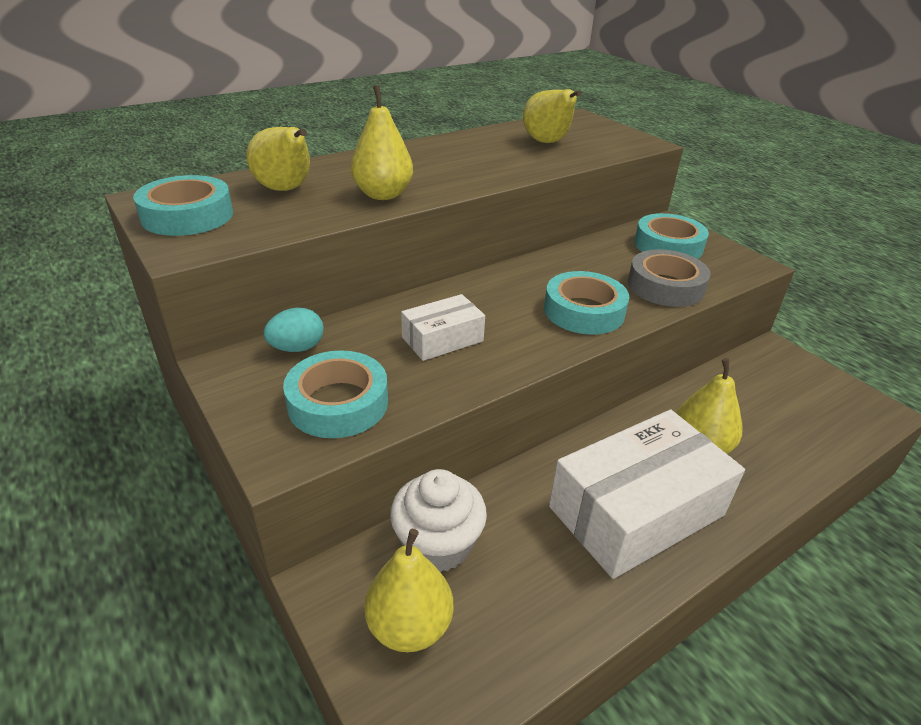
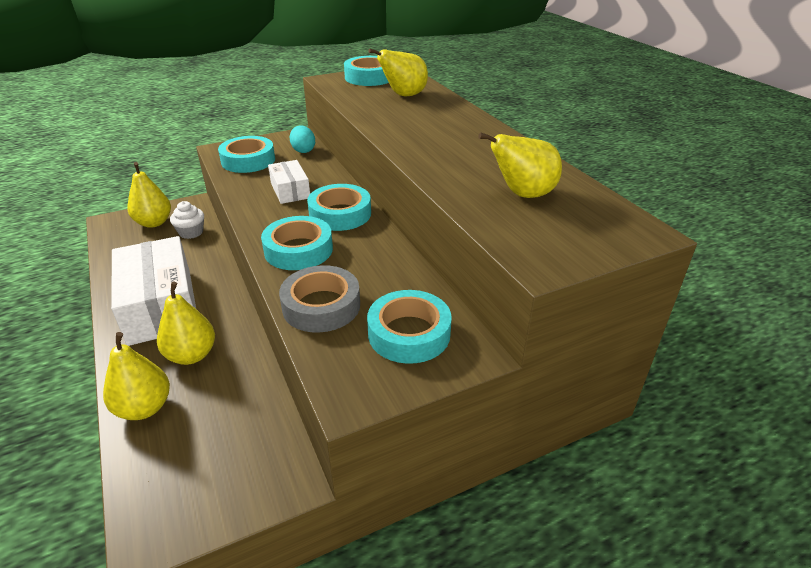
camera: 100 degrees right, 0 degrees up
yellow pear [351,85,413,200] -> yellow pear moved to [103,332,170,420]
white cupcake [390,469,487,572] -> white cupcake [170,201,204,239], size x0.66
none -> turquoise tape [307,184,371,231]

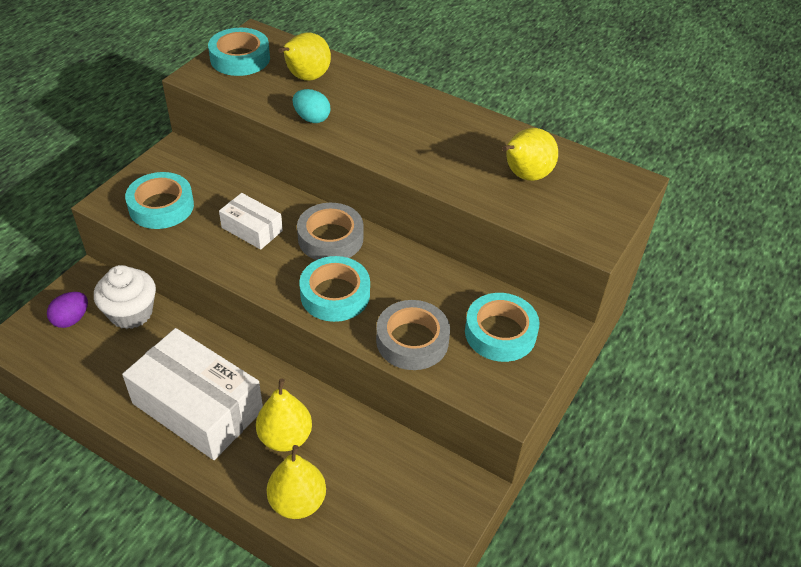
camera: 35 degrees left, 10 degrees up
yellow pear [127,162,171,228] -> purple egg [47,292,88,328]
white cupcake [170,201,204,239] -> white cupcake [94,265,156,329], size x1.51
turquoise egg [290,125,315,153] -> turquoise egg moved to [293,89,331,123]
turquoise tape [307,184,371,231] -> grey tape [297,203,363,260]

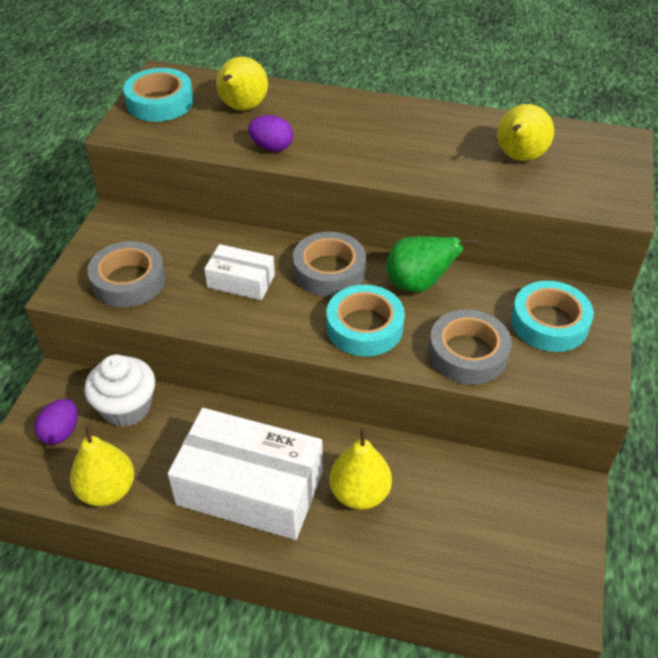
camera: 15 degrees left, 0 degrees up
turquoise tape [125,172,194,229] -> grey tape [87,241,166,308]
yellow pear [267,445,326,519] -> yellow pear moved to [70,425,134,506]
turquoise egg [293,89,331,123] -> purple egg [248,115,293,152]
none -> green pear [386,236,478,292]

